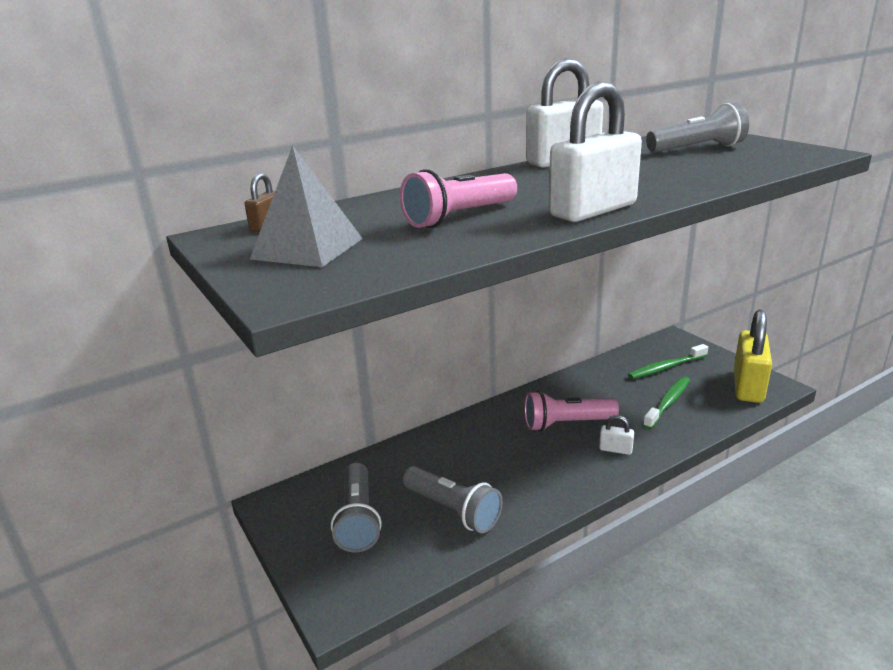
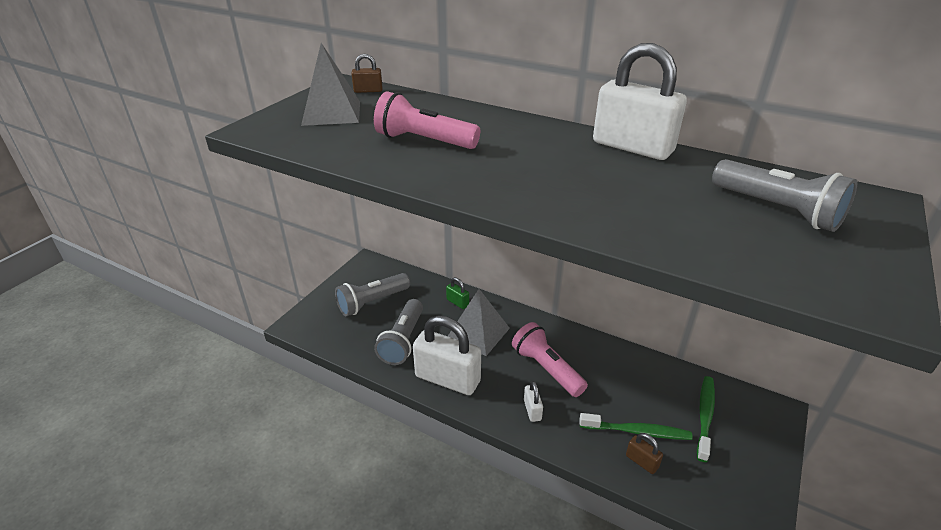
camera: 60 degrees right, 10 degrees up
white padlock [549,81,642,222] -> white padlock moved to [413,315,481,395]
green toothbrush [628,344,708,379] -> green toothbrush turned 75 degrees clockwise [697,376,715,462]
yellow padlock [734,310,772,403] -> none
none -> green padlock [446,277,469,309]
none -> grey pyramid [448,289,510,356]
none -> brown padlock [626,433,663,474]

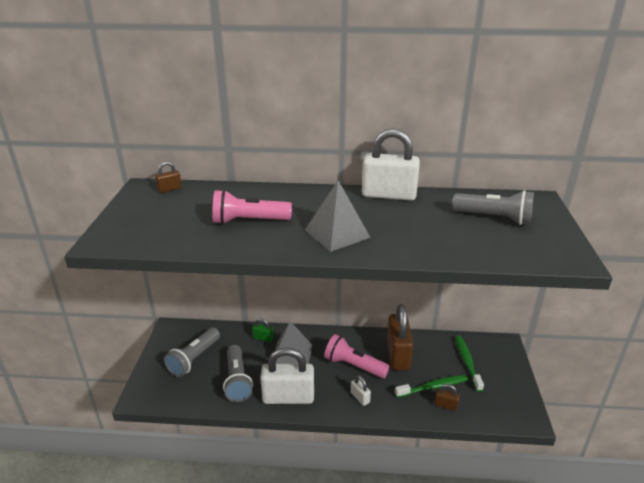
camera: 25 degrees left, 5 degrees down
grey pyramid [301,43,360,126] -> grey pyramid moved to [305,180,371,252]
none -> brown padlock [387,304,413,370]

